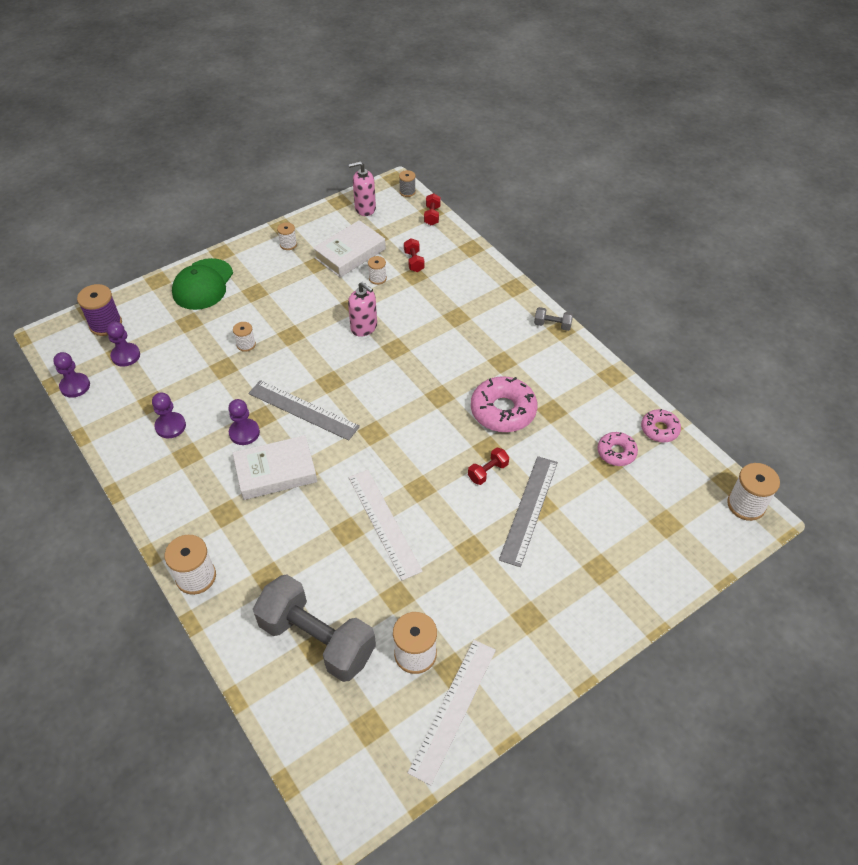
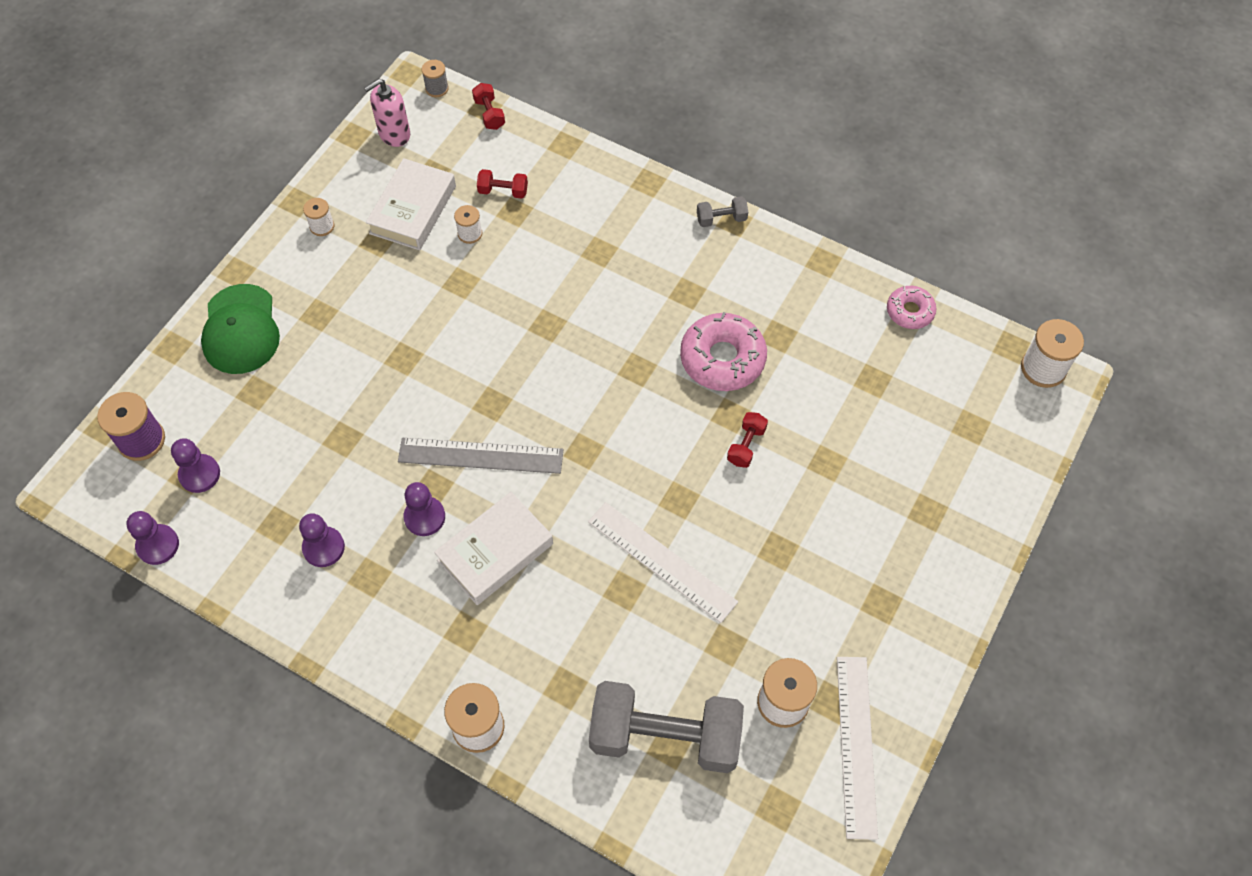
camera: 25 degrees left, 10 degrees up
white spool [233,322,256,352] -> none
pink soap dispenser [348,282,377,337] -> none
red dumbbell [404,238,425,272] -> red dumbbell turned 45 degrees counterclockwise [477,169,528,199]
grey ruler [499,456,558,567] -> none
pink donut [597,432,638,466] -> none

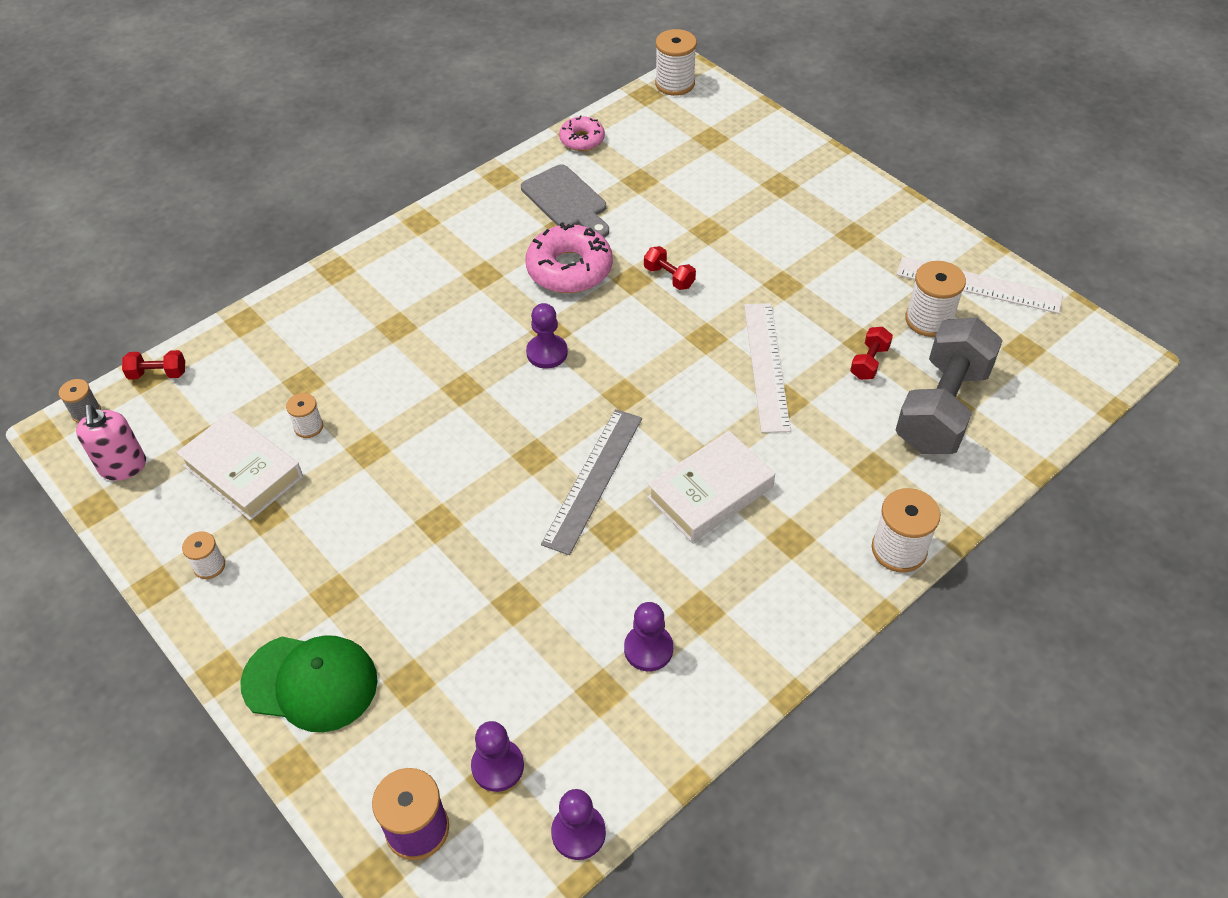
camera: 70 degrees left, 10 degrees down
purple pawn [404,482,445,536] -> purple pawn moved to [526,303,568,369]
white book [434,492,553,605] -> white book turned 75 degrees clockwise [647,431,775,543]
red dumbbell [477,169,528,199] -> red dumbbell moved to [850,327,893,380]
white ruler [588,502,738,623] -> white ruler turned 60 degrees counterclockwise [744,303,791,433]
grey dumbbell [697,196,748,227] -> none
none -> grey cutting board [521,164,609,238]

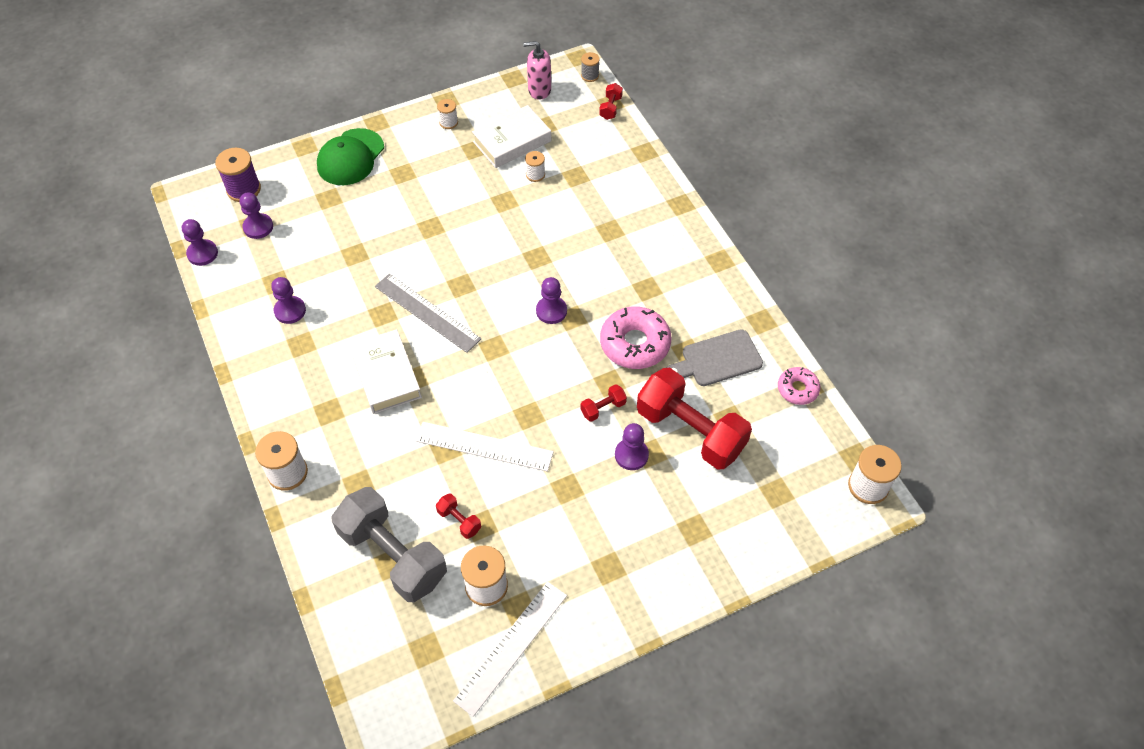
camera: 105 degrees right, 5 degrees up
none -> purple pawn [615,423,649,470]
none -> red dumbbell [637,368,752,470]

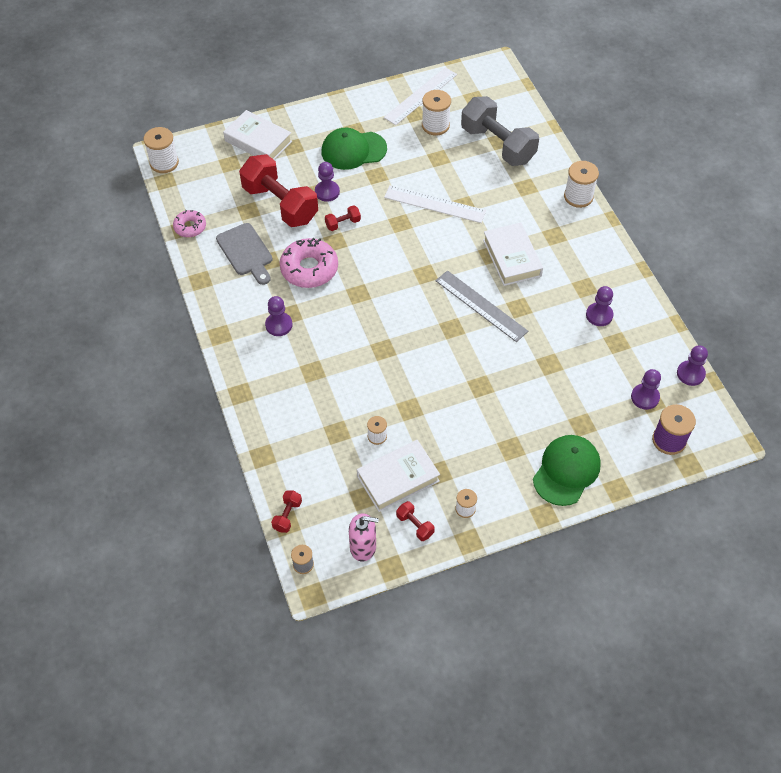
camera: 175 degrees left, 0 degrees up
red dumbbell [436,494,481,539] -> red dumbbell moved to [396,501,435,541]
purple pawn [536,277,567,324] -> purple pawn moved to [265,296,292,336]
grey cutting board [666,329,763,386] -> grey cutting board turned 75 degrees clockwise [216,223,272,285]
none -> white book [223,110,292,160]
none -> green cap [321,128,387,170]

